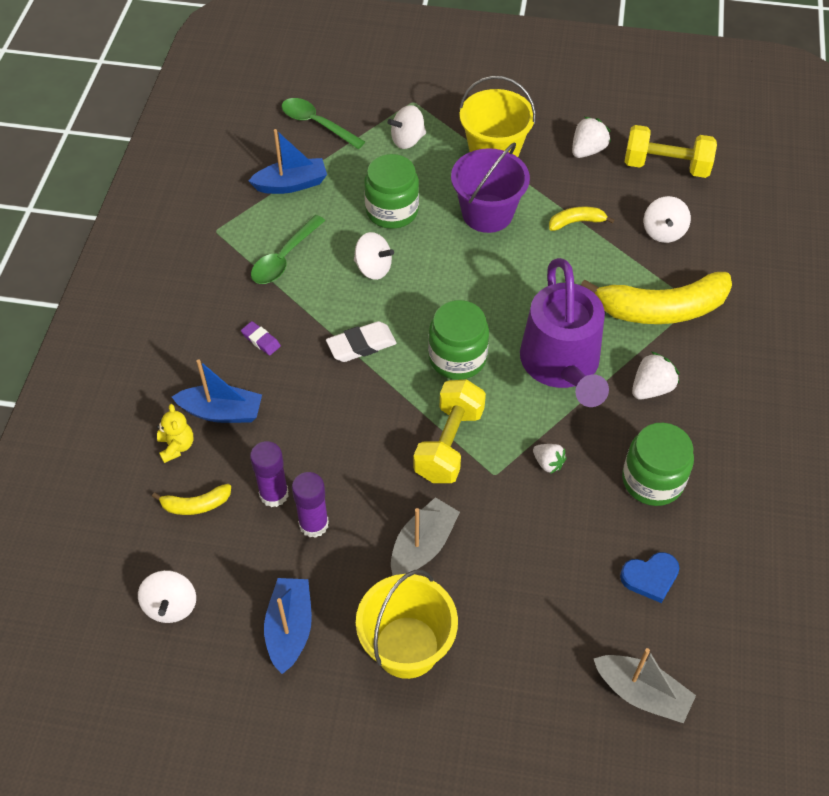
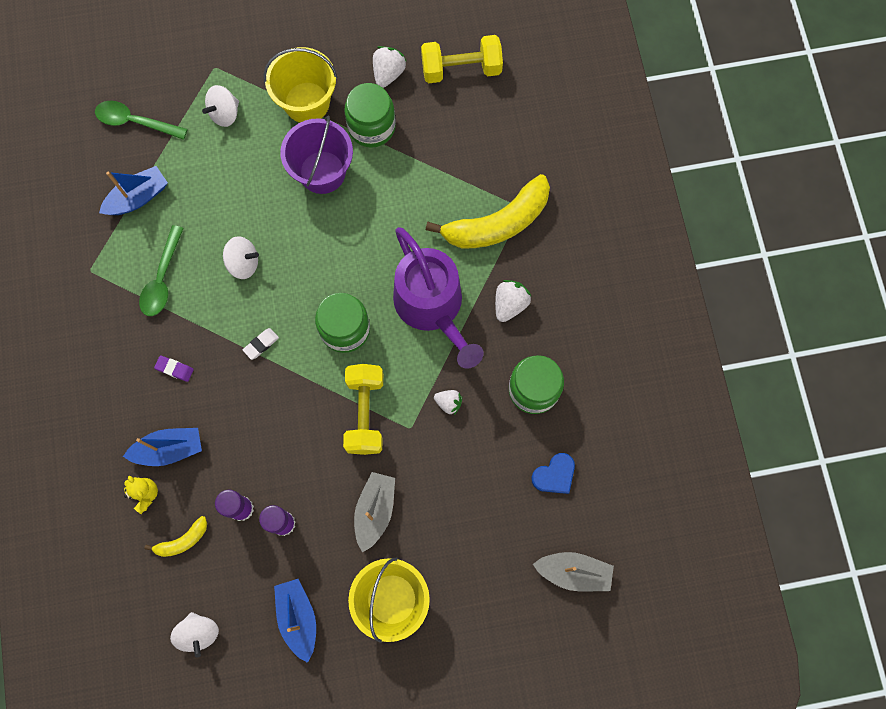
camera: 20 degrees left, 20 degrees up
white eraser [326,321,397,362] -> white eraser [243,328,279,360], size x0.61
green jar [364,154,419,229] -> green jar moved to [344,83,396,148]
yellow banana [549,207,614,231] -> none
white spinning top [644,196,691,243] -> none

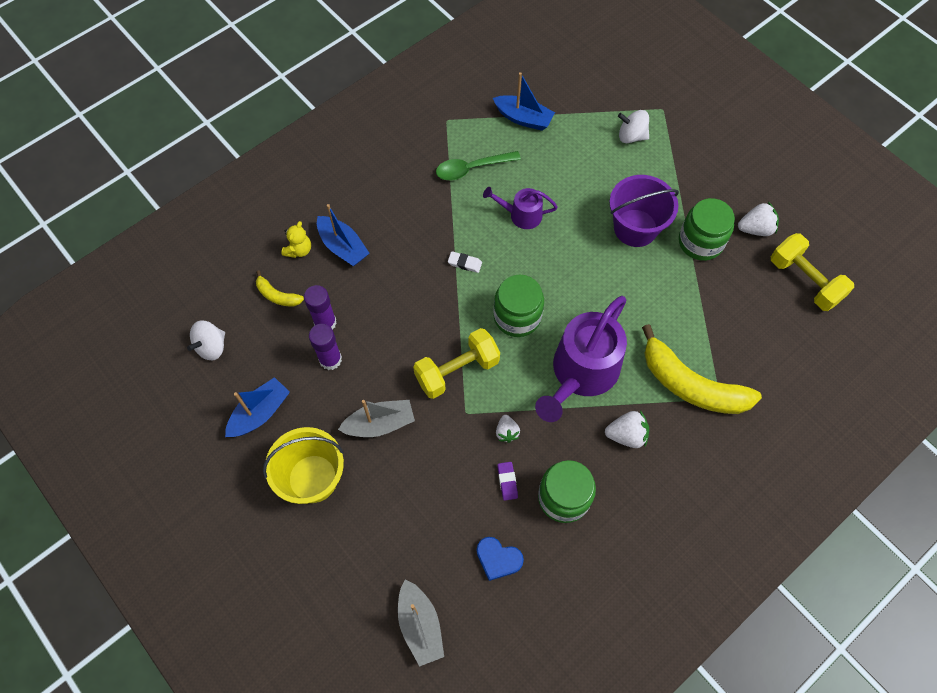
camera: 60 degrees right, 10 degrees down
green spoon [95,101,188,140] -> none
purple eraser [154,355,194,382] -> purple eraser moved to [497,462,518,501]
white spinning top [223,236,259,279] -> purple watering can [483,187,558,229]
yellow bucket [263,47,337,123] -> none

